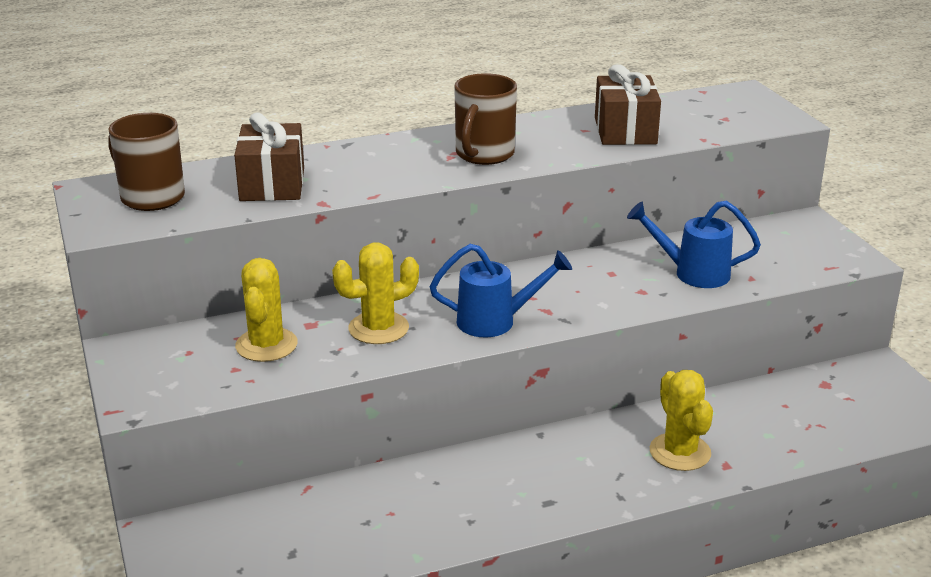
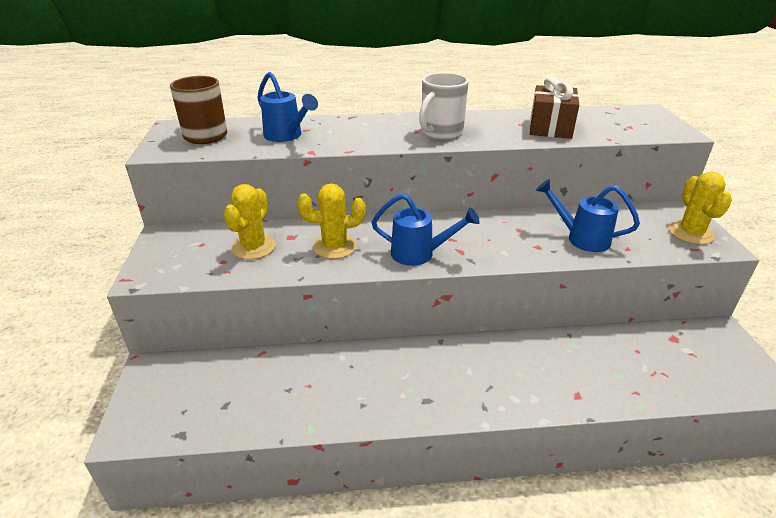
camera: 15 degrees right, 5 degrees up
brown gift [234,113,304,201] -> blue watering can [258,72,318,142]
brown mug [454,73,517,165] -> white mug [419,72,469,140]
yellow cactus [650,370,713,471] -> yellow cactus moved to [669,172,732,245]

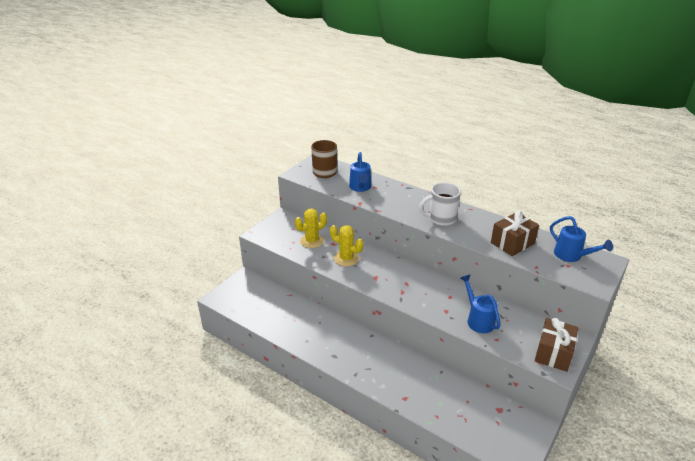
camera: 40 degrees right, 0 degrees up
blue watering can [372,194,480,266] -> blue watering can moved to [550,216,613,262]
yellow cactus [669,172,732,245] -> brown gift [535,318,578,372]

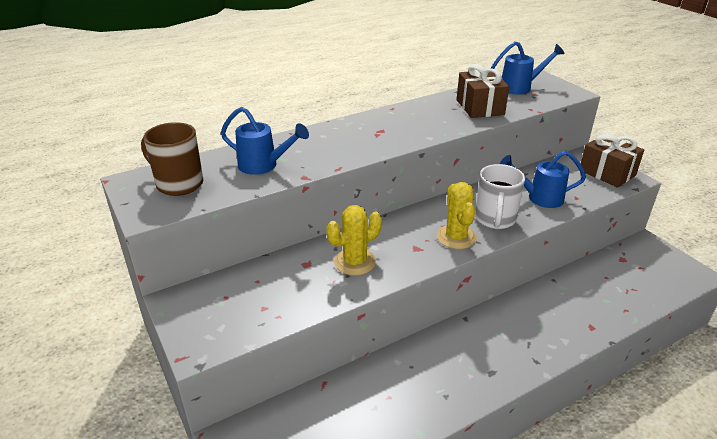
camera: 65 degrees left, 0 degrees up
yellow cactus [295,209,327,248] -> yellow cactus moved to [436,182,477,249]
white mug [419,182,461,226] -> white mug moved to [475,164,525,229]

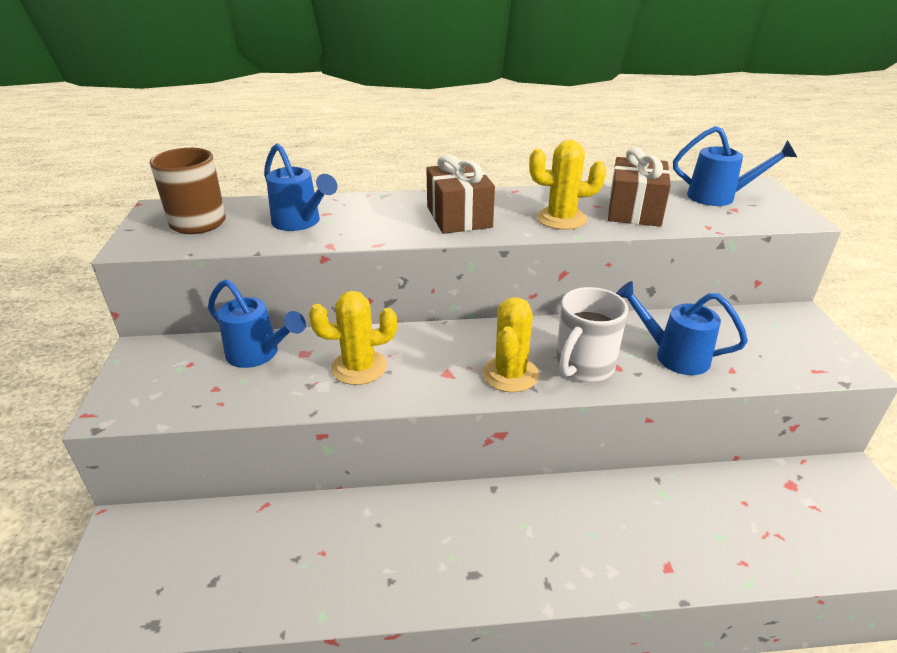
camera: 25 degrees right, 0 degrees up
brown gift [581,134,644,187] -> brown gift moved to [426,154,495,234]
none -> blue watering can [208,279,306,368]
none -> yellow cactus [529,140,606,230]

